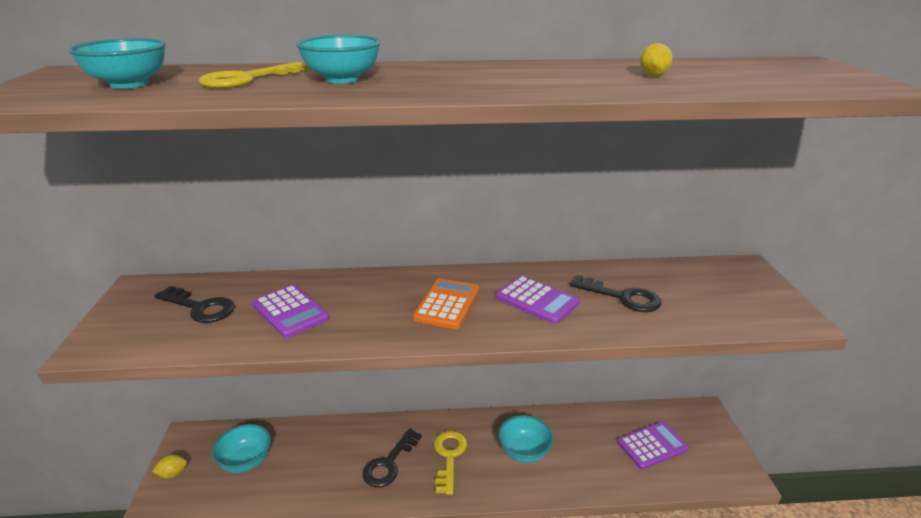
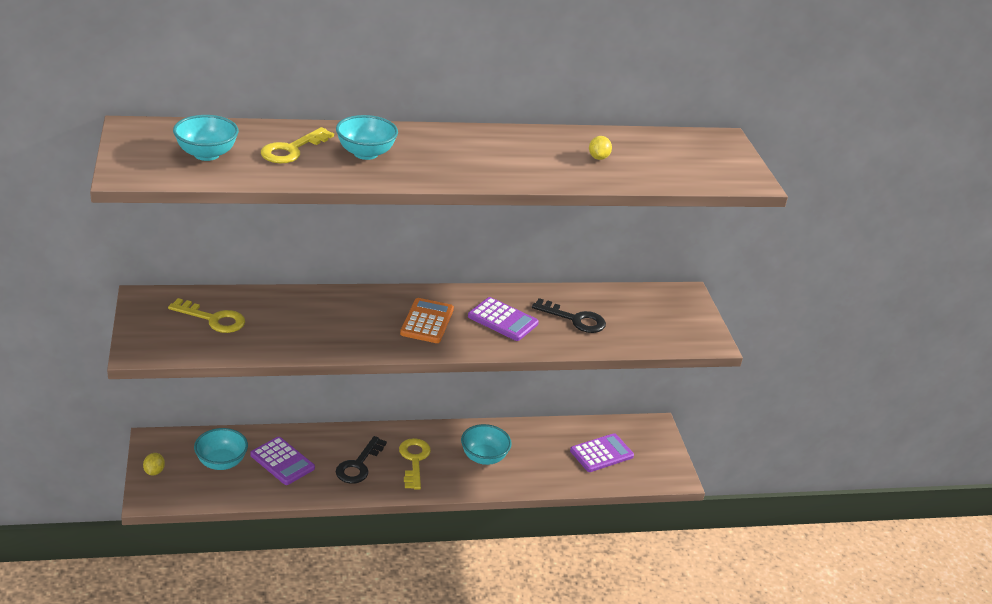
camera: 10 degrees left, 5 degrees up
yellow lemon [152,455,187,479] -> yellow lemon turned 60 degrees counterclockwise [143,453,165,475]
black key [154,286,235,323] -> yellow key [168,298,245,333]
purple calculator [252,285,329,338] -> purple calculator moved to [250,437,315,485]

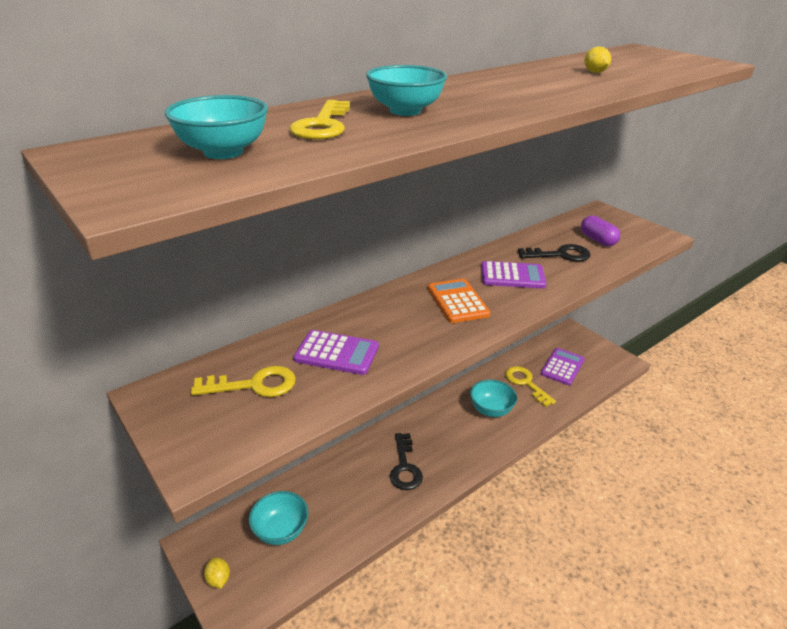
camera: 25 degrees left, 0 degrees up
purple calculator [250,437,315,485] -> purple calculator moved to [293,330,379,375]
yellow key [399,438,431,490] -> yellow key moved to [505,366,556,407]
none -> purple capsule [581,216,620,246]

